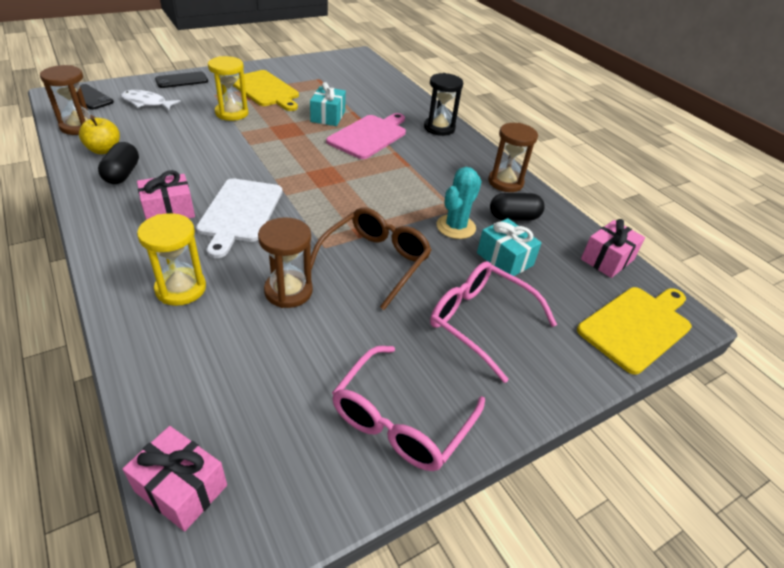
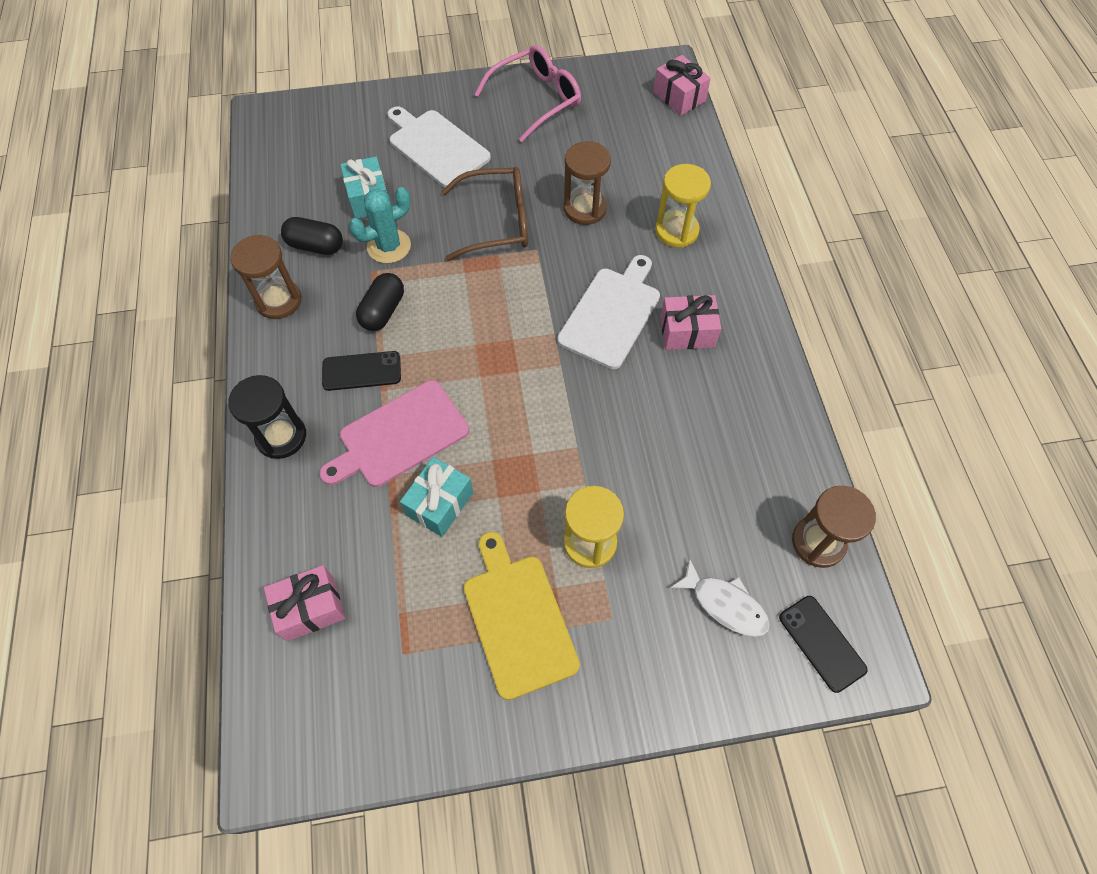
camera: 155 degrees left, 20 degrees up
yellow apple [79,117,120,154] -> none
black capsule [98,142,139,184] -> black capsule moved to [356,273,404,331]
black phone [155,71,208,88] -> black phone moved to [322,351,401,391]
brown glasses [311,207,431,310] -> brown glasses turned 150 degrees counterclockwise [441,167,528,261]
pink glasses [430,261,557,383] -> white cutting board [388,106,491,188]
yellow cutting board [577,287,692,375] -> none
pink gift [581,219,645,278] -> pink gift moved to [264,565,345,641]

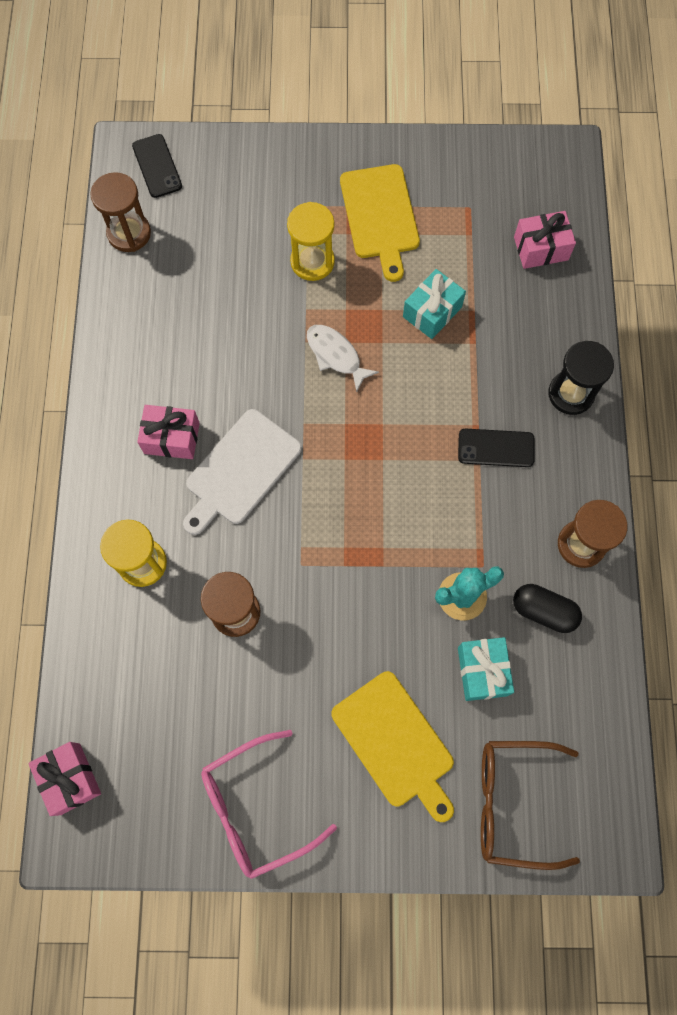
camera: 170 degrees left, 10 degrees up
pink cutting board [319,380,469,487] -> none
black capsule [356,273,404,331] -> none
white cutting board [388,106,491,188] -> yellow cutting board [331,671,454,822]
brown glasses [441,167,528,261] -> brown glasses moved to [481,741,580,870]
white fish [670,558,770,637] -> white fish moved to [307,325,379,392]

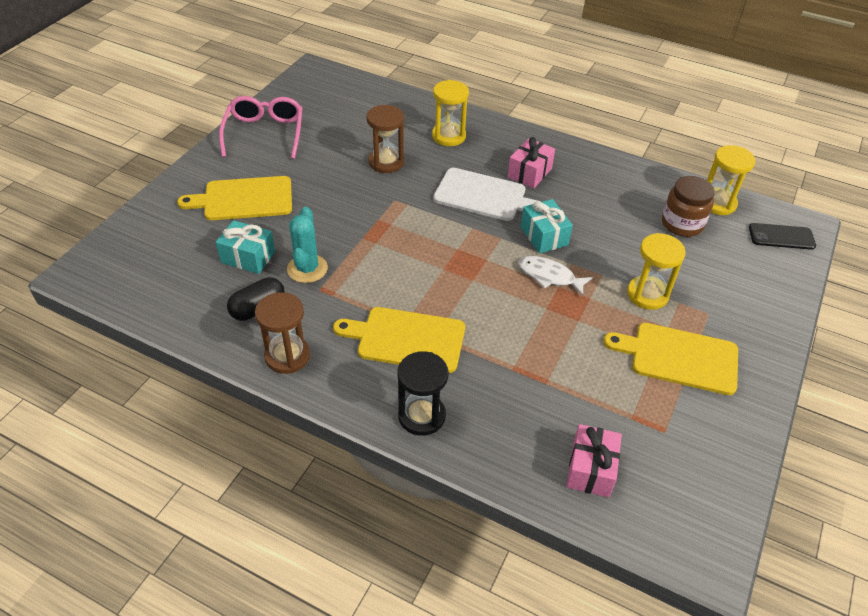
camera: 115 degrees right, 25 degrees down
pink gift [28,742,101,816] -> none
brown hourglass [90,172,151,252] -> yellow hourglass [707,145,755,215]
white cutting board [183,409,302,535] -> white cutting board turned 135 degrees clockwise [433,168,541,221]
white fish [307,325,379,392] -> white fish turned 135 degrees counterclockwise [518,256,593,296]
turquoise gift [403,269,466,339] -> turquoise gift moved to [521,199,573,253]
black phone [458,429,534,467] -> yellow cutting board [333,307,465,373]
brown glasses [481,741,580,870] -> none
none -> brown jar [662,176,715,237]

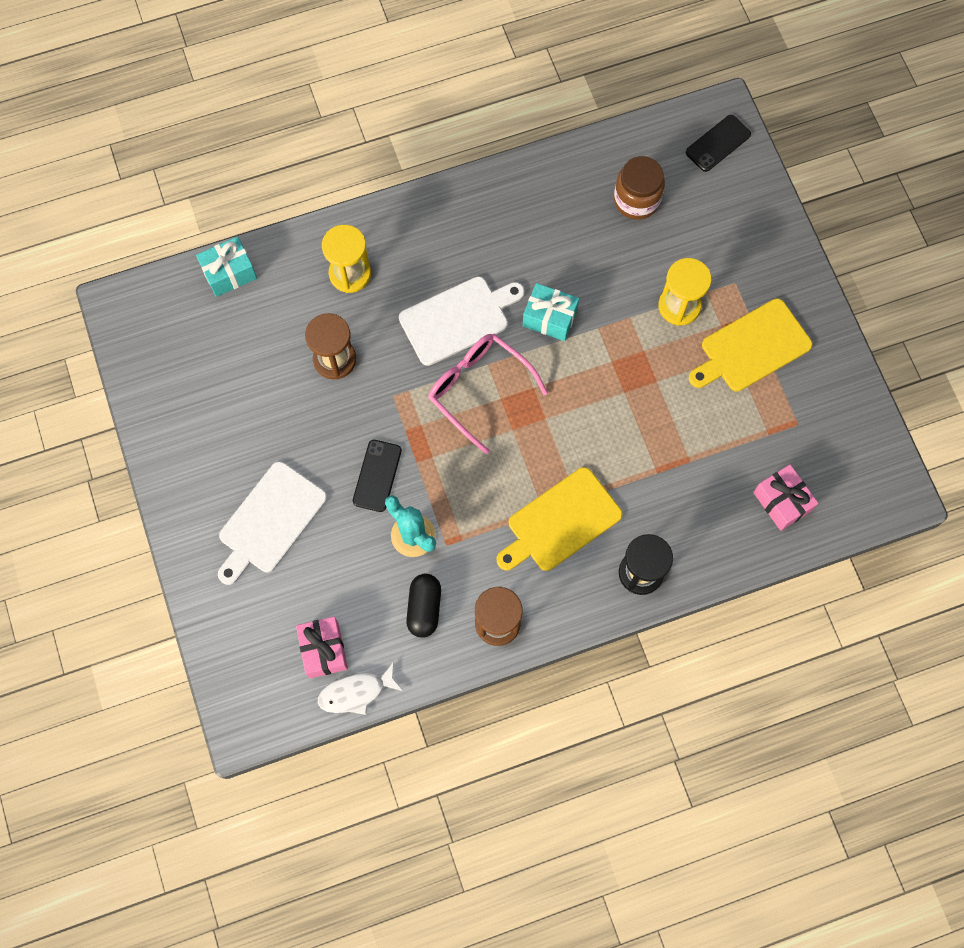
camera: 45 degrees left, 25 degrees up
yellow cutting board [177,176,292,220] -> white cutting board [218,461,327,585]
turquoise gift [216,220,275,274] -> turquoise gift moved to [196,237,257,297]
pink glasses [219,96,302,159] -> pink glasses moved to [428,334,548,454]
pink gift [508,137,555,189] -> pink gift moved to [296,617,348,678]
white fish [518,256,593,296] -> white fish moved to [318,661,403,715]
yellow hourglass [707,145,755,215] -> none
none -> black phone [353,440,402,512]

